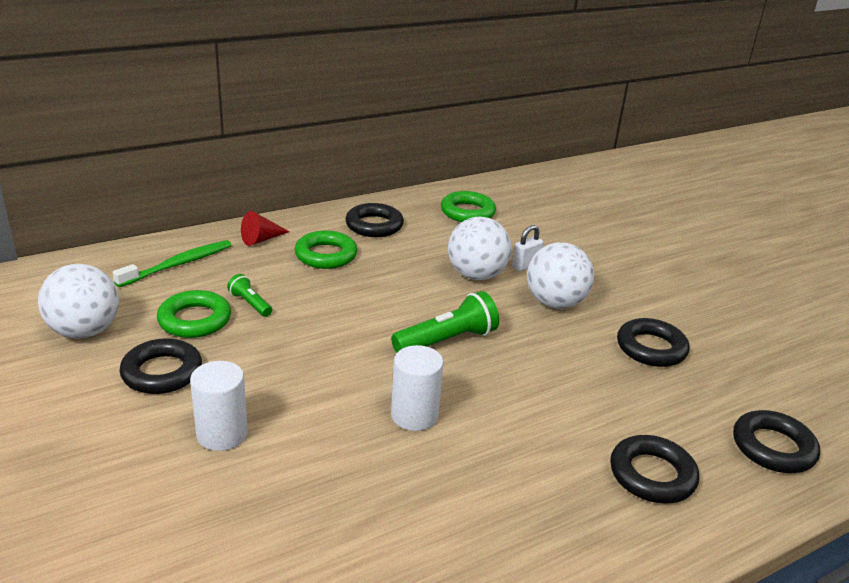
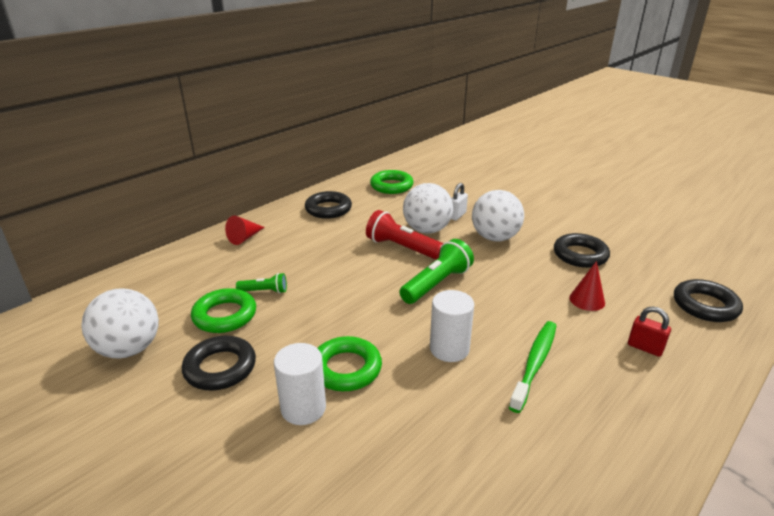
camera: 15 degrees left, 0 degrees up
green toothbrush [112,240,232,287] -> green toothbrush moved to [509,321,556,413]
green flashlight [227,274,272,317] -> green flashlight turned 150 degrees clockwise [236,273,287,294]
green ring [295,230,357,269] -> green ring moved to [318,336,382,391]
black ring [610,435,699,504] -> red padlock [628,306,671,357]
none -> red flashlight [366,210,443,260]
none -> red cone [569,261,605,311]

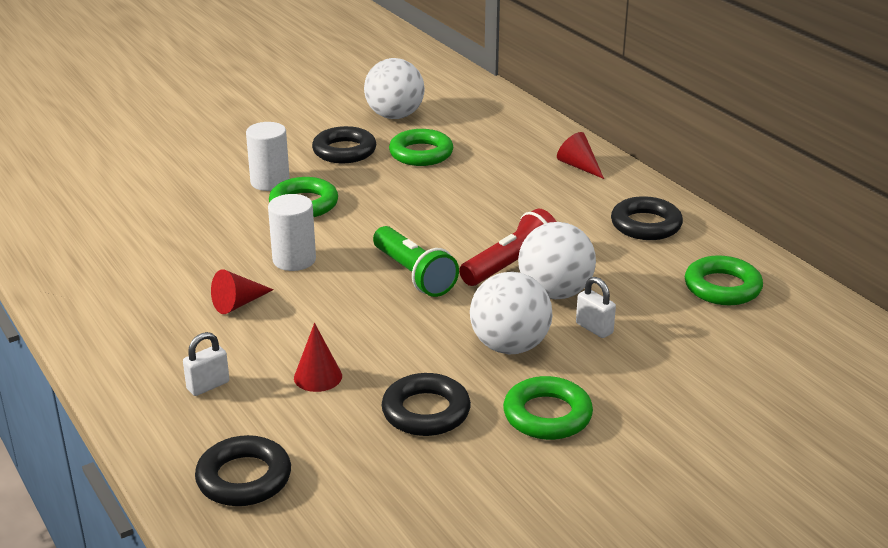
camera: 105 degrees right, 0 degrees up
green flashlight [236,273,287,294] -> none
green toothbrush [509,321,556,413] -> red cone [211,269,274,314]
red padlock [628,306,671,357] -> white padlock [183,332,229,396]
none -> green ring [503,376,593,440]

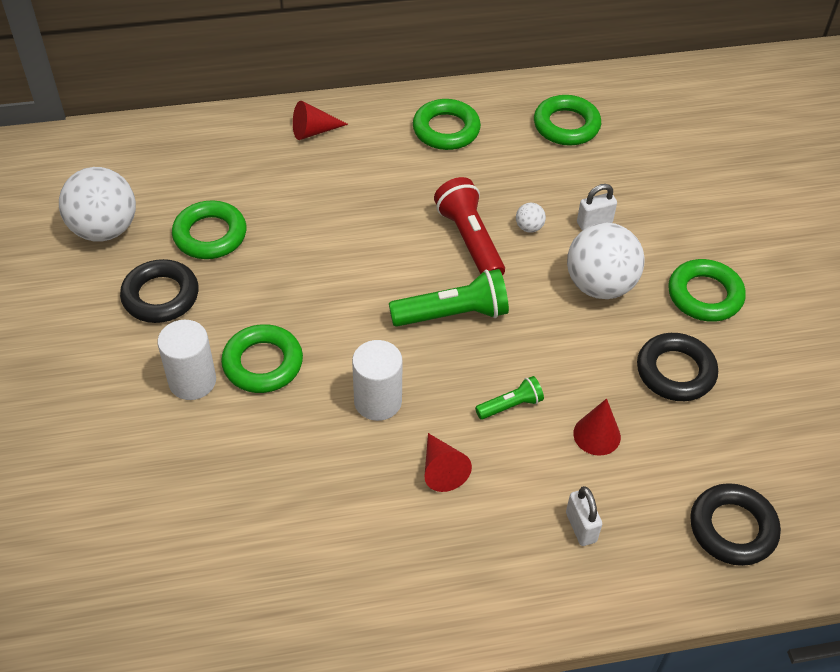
camera: 70 degrees left, 20 degrees up
white ball [518,222,596,299] -> white ball [516,203,546,233], size x0.41
black ring [611,196,683,240] -> green ring [413,99,481,150]
none -> green flashlight [475,376,544,420]

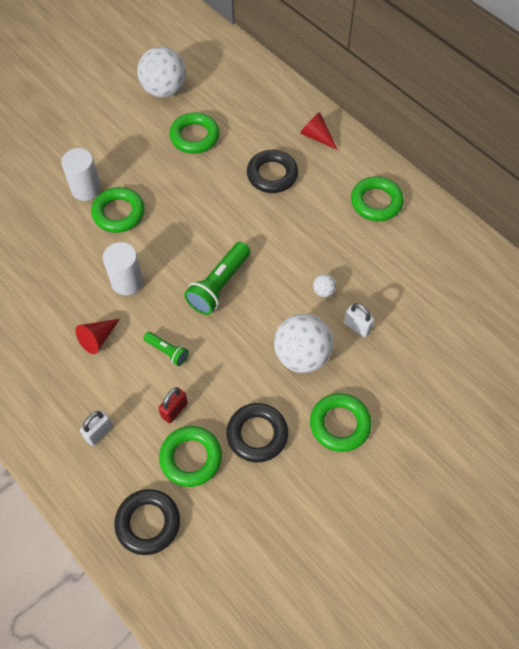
camera: 60 degrees right, 10 degrees up
black ring [120,259,199,323] -> black ring moved to [247,150,298,193]
green flashlight [389,269,509,327] -> green flashlight turned 75 degrees clockwise [184,242,250,315]
red flashlight [434,177,505,276] -> none
green ring [534,95,601,146] -> green ring moved to [159,426,222,487]
red cone [573,398,621,456] -> red padlock [159,387,188,423]

